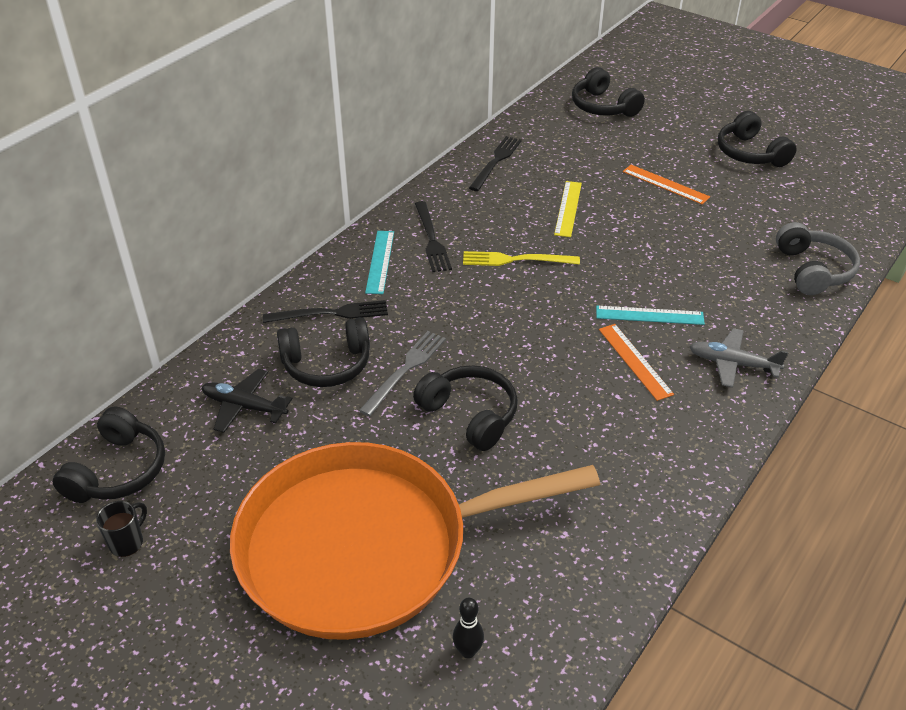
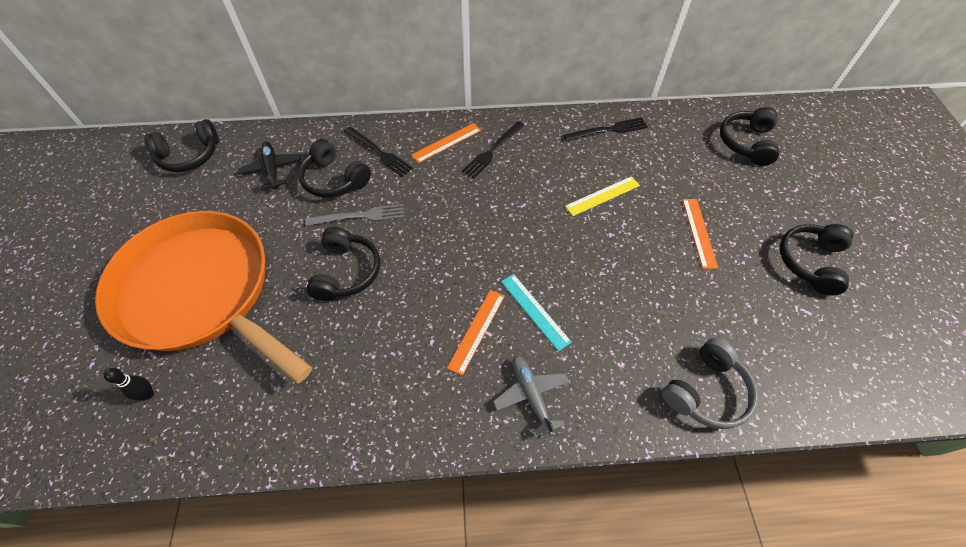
camera: 50 degrees right, 15 degrees up
black mug [96,501,147,557] -> none
turquoise ruler [365,231,394,294] -> orange ruler [411,123,481,163]
yellow fork [463,251,580,266] -> none

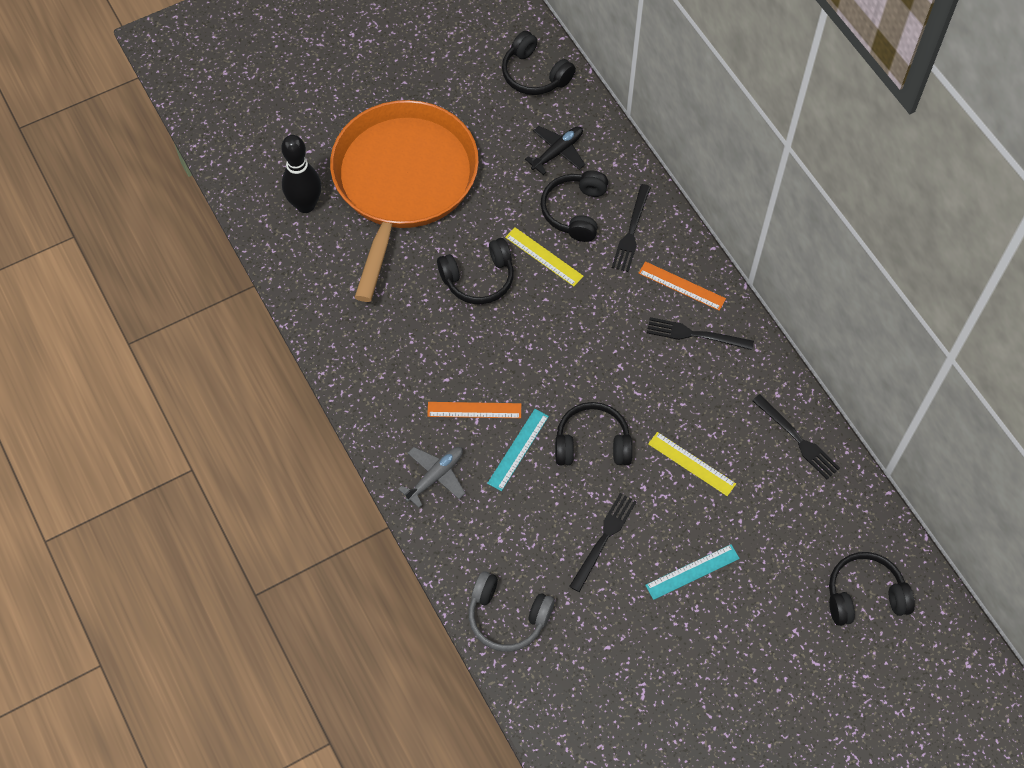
camera: 65 degrees right, 5 degrees up
black bowling pin [103,368,154,400] -> black bowling pin [281,135,321,213], size x2.08
grey fork [305,204,405,226] -> yellow ruler [505,227,584,286]
orange ruler [683,199,718,269] -> turquoise ruler [645,544,740,600]
black headphones [780,224,853,295] -> black headphones moved to [555,402,632,465]
none -> black fork [569,493,637,592]

